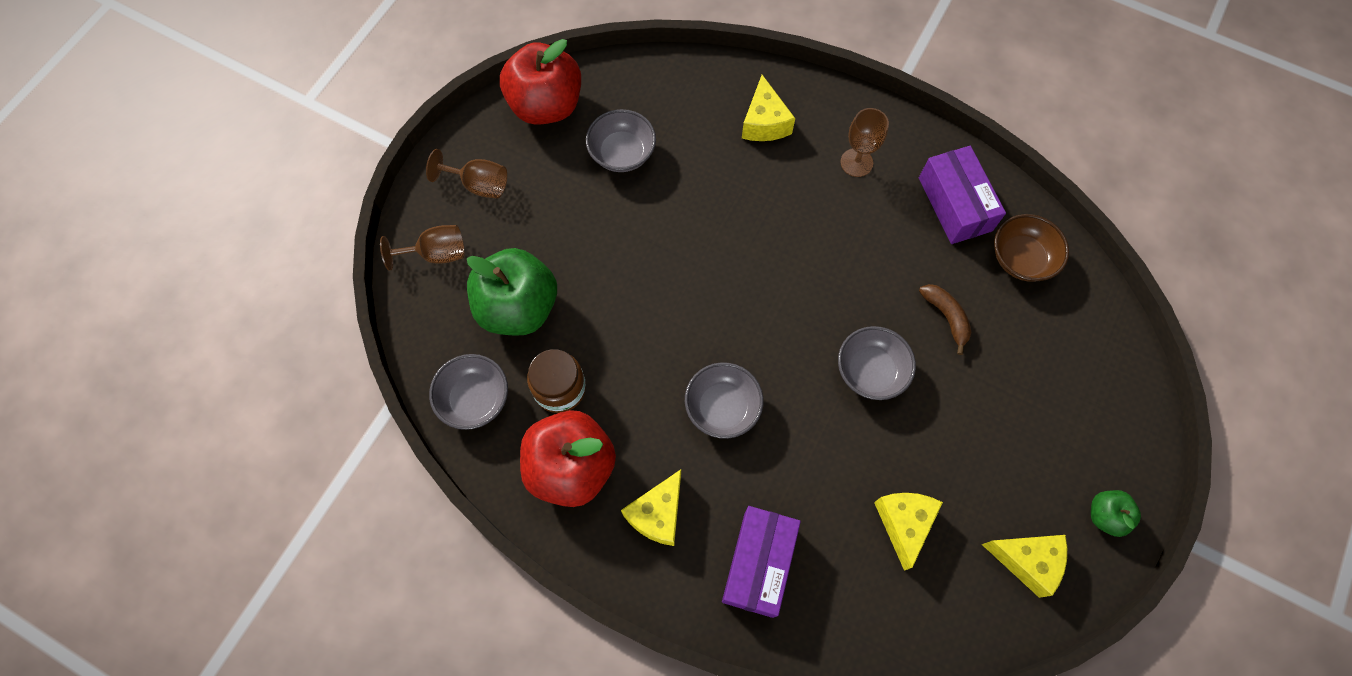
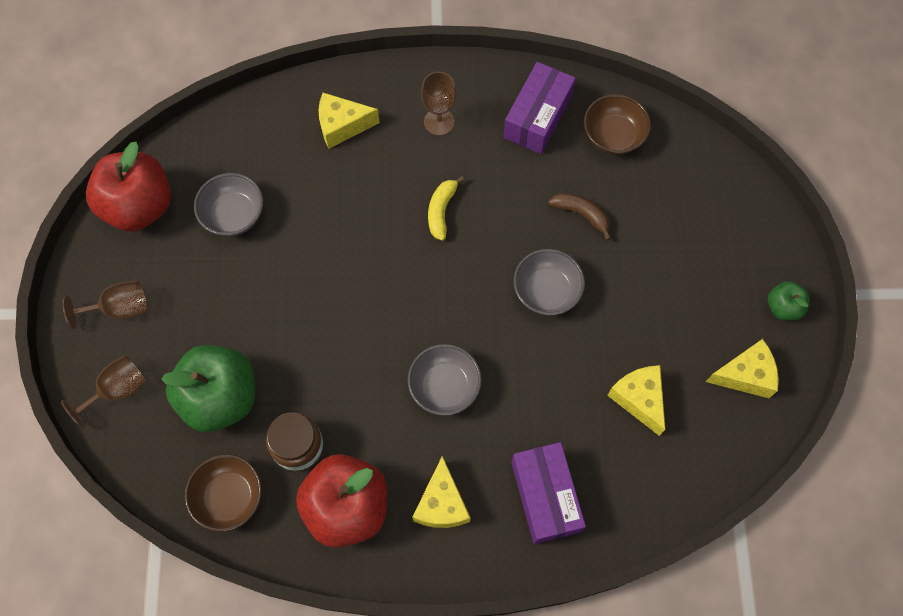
camera: 30 degrees left, 0 degrees up
grey bowl [429,354,508,430] -> brown bowl [185,454,262,532]
yellow cheese [742,75,795,141] -> yellow cheese turned 120 degrees clockwise [319,93,380,149]
purple box [919,146,1006,244] -> purple box turned 75 degrees clockwise [503,62,576,154]
none -> yellow banana [428,176,464,240]

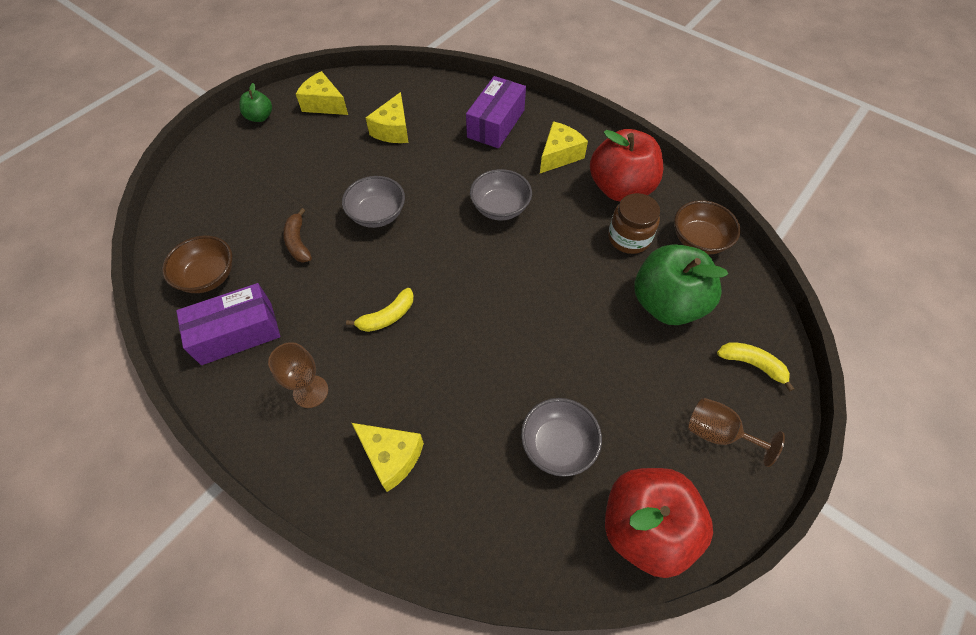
camera: 140 degrees left, 10 degrees down
brown goblet [61,355,146,428] -> yellow banana [717,342,794,392]

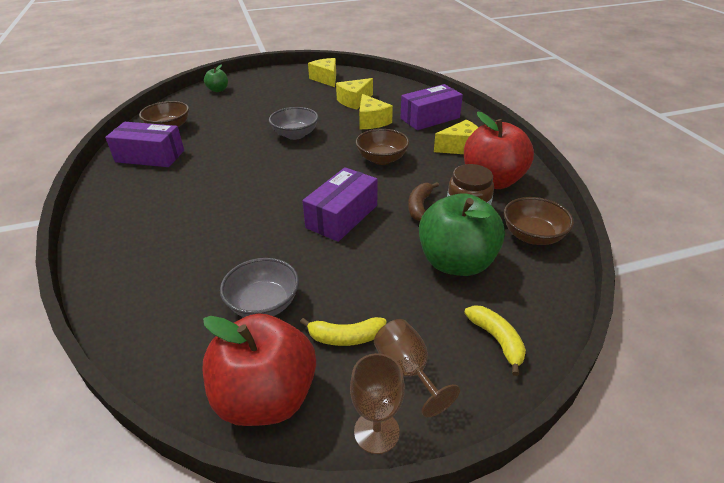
camera: 35 degrees right, 20 degrees down
green apple [239,83,272,122] -> green apple moved to [204,64,228,92]
brown goblet [268,342,328,408] -> brown goblet moved to [350,353,405,454]
brown banana [283,208,312,263] -> brown banana moved to [408,182,439,221]
yellow banana [346,288,414,332] -> yellow banana moved to [300,317,387,346]
yellow cheese [352,423,424,492] -> yellow cheese moved to [359,94,393,129]
grey bowl [470,169,532,220] -> brown bowl [356,129,409,165]
none -> purple box [302,167,378,242]

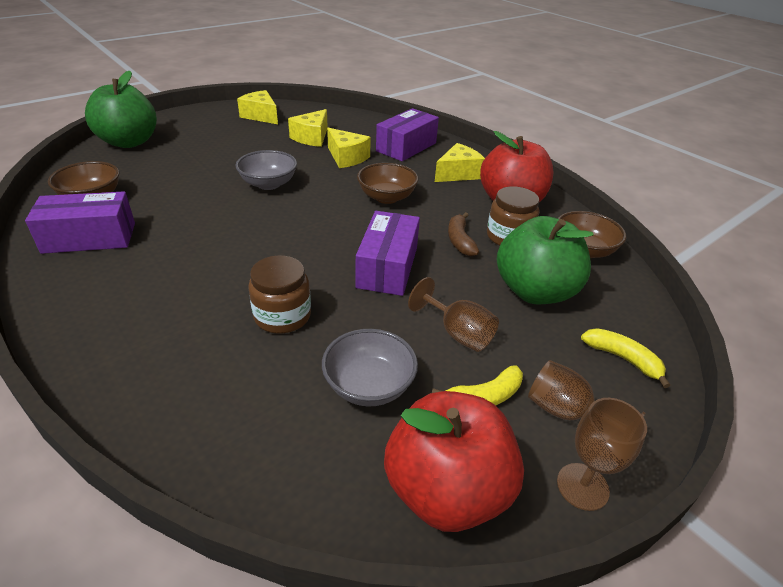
camera: 25 degrees left, 0 degrees up
green apple [204,64,228,92] -> green apple [85,71,157,148], size x2.07
none -> brown jar [248,255,311,334]
none -> brown goblet [408,277,499,352]

